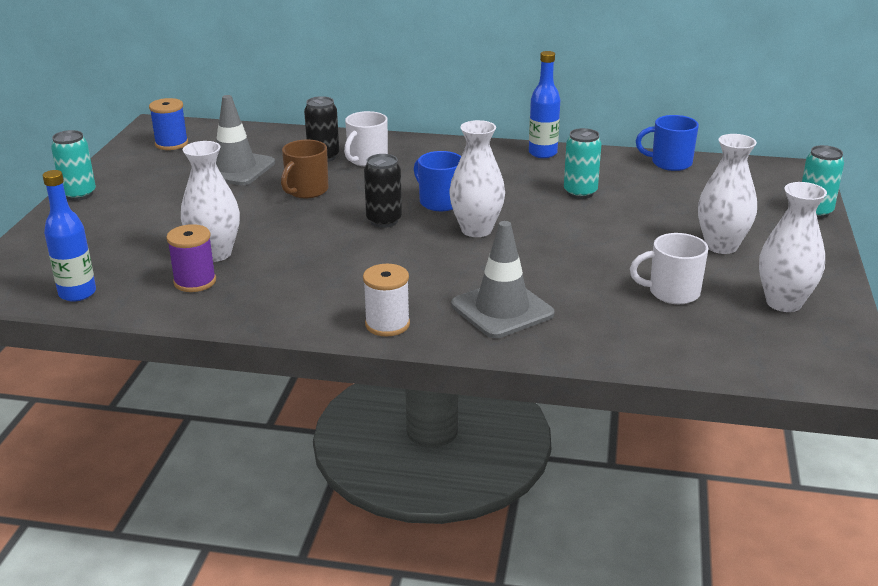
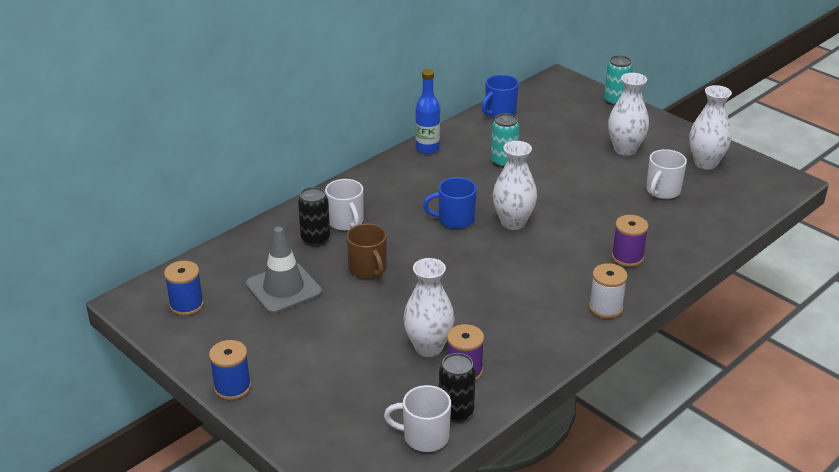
camera: 55 degrees left, 5 degrees up
blue bottle [43,170,96,302] -> white mug [384,385,451,452]
turquoise can [51,130,96,201] -> blue spool [209,340,251,400]
black can [364,154,402,228] -> black can moved to [439,353,476,422]
grey traffic cone [451,221,554,338] -> purple spool [612,215,649,267]

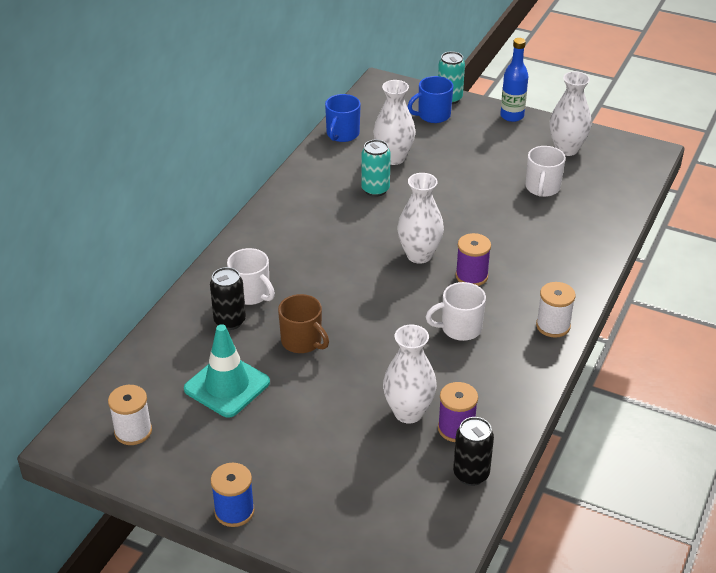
camera: 20 degrees left, 5 degrees up
blue spool [164,261,204,316] -> white spool [108,385,152,445]
grey traffic cone [246,227,322,314] -> turquoise traffic cone [184,324,270,418]
white mug [384,385,451,452] -> white mug moved to [426,282,486,341]
blue bottle [415,69,440,154] -> blue bottle moved to [500,38,528,122]
blue mug [423,177,477,229] -> blue mug moved to [407,76,453,123]
white vase [608,73,649,156] -> white vase moved to [373,80,415,165]
purple spool [612,215,649,267] -> purple spool moved to [455,233,491,286]

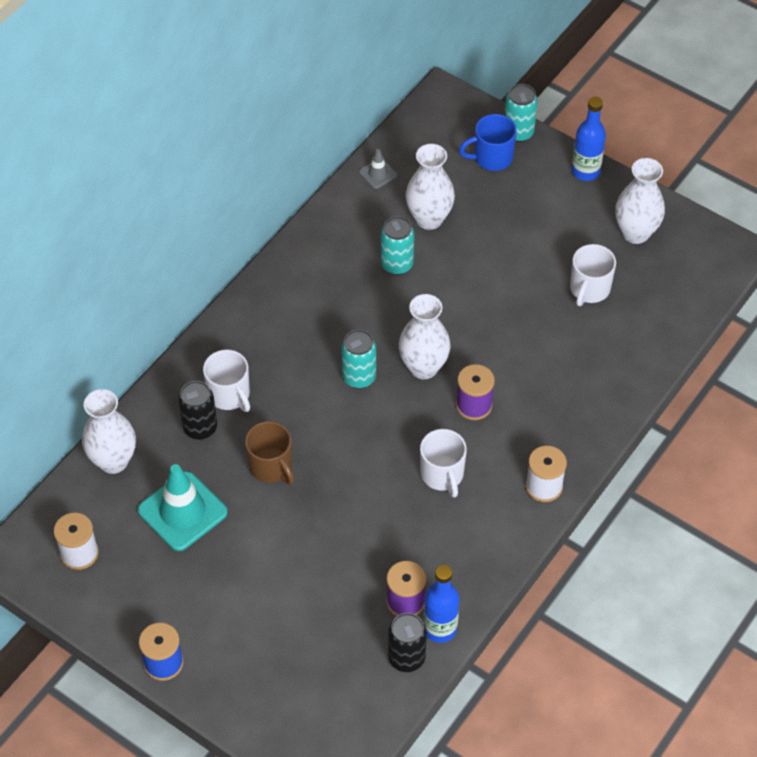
camera: 10 degrees right, 15 degrees up
blue mug [325,94,361,142] -> grey traffic cone [359,149,397,189]
white vase [383,324,437,423] -> white vase moved to [82,389,136,474]
white mug [426,282,486,341] -> white mug turned 105 degrees counterclockwise [420,429,467,498]
none -> turquoise can [341,329,376,389]
none -> blue bottle [423,565,459,643]

